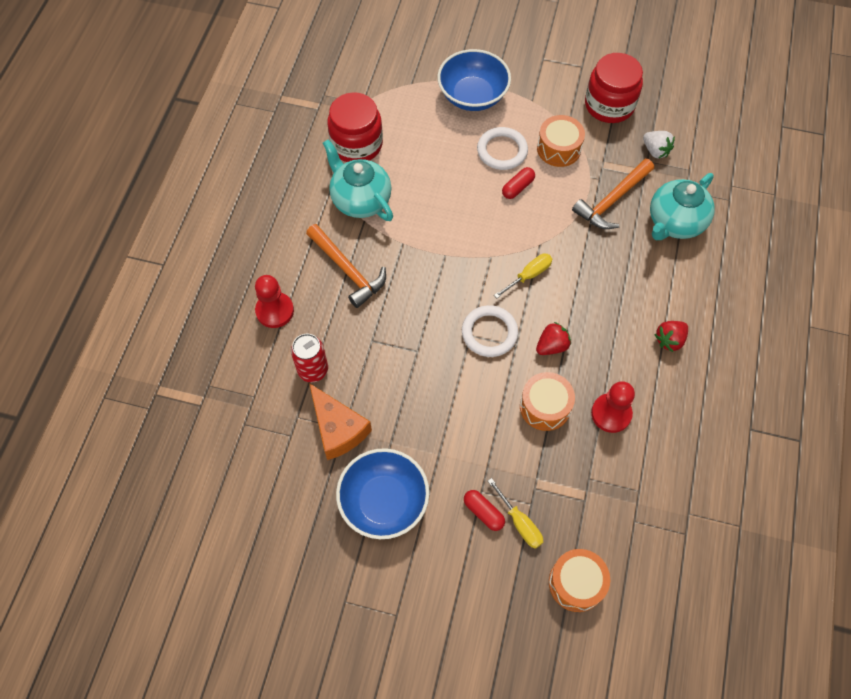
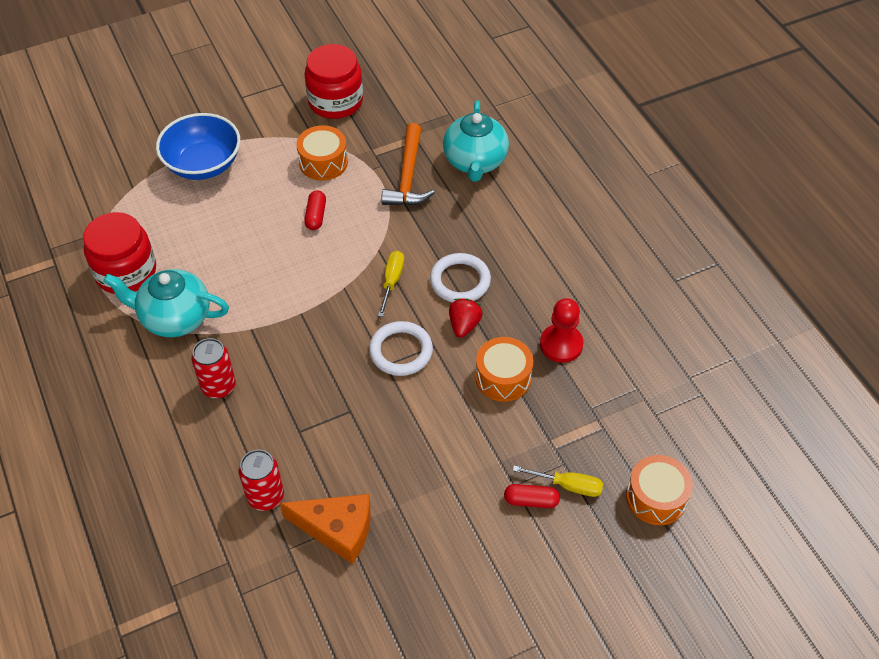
camera: 40 degrees left, 10 degrees down
red pawn [255,275,294,328] -> none
orange hammer [306,224,386,308] -> red can [191,338,236,399]
blue bowl [336,448,429,539] -> none
white ring [477,127,528,170] -> white ring moved to [430,253,491,302]
white strawberry [643,131,675,159] -> none
red strawberry [654,321,688,352] -> none

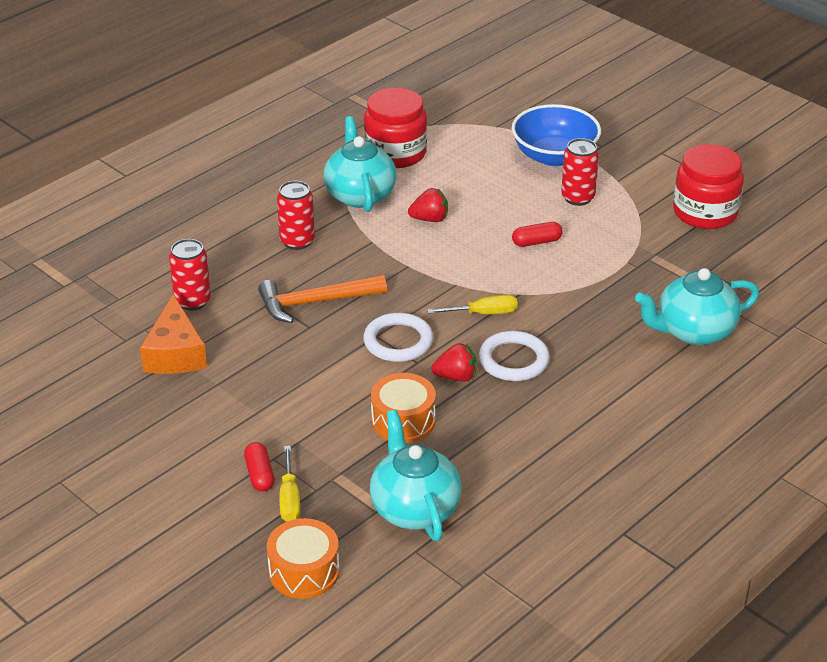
camera: 70 degrees right, 15 degrees down
orange drum [296,125,348,181] -> none
orange hammer [381,123,435,205] -> orange hammer moved to [258,275,387,323]
red pawn [540,298,584,363] -> none
none -> turquoise teapot [370,410,462,541]
none -> red strawberry [408,188,448,222]
none -> red can [561,138,599,206]

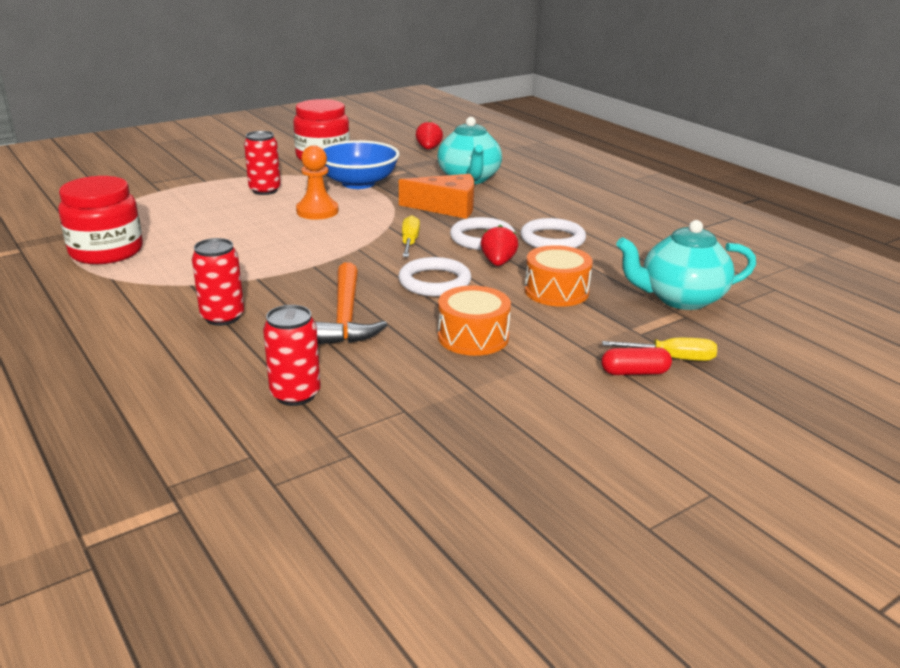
camera: 80 degrees left, 10 degrees down
orange cheese [140,294,207,374] -> orange cheese moved to [399,174,474,219]
orange drum [267,518,340,599] -> orange drum moved to [438,286,511,356]
turquoise teapot [323,116,397,212] -> none
red strawberry [408,188,448,222] -> red strawberry moved to [416,120,443,150]
blue bowl [512,104,601,166] -> blue bowl moved to [321,140,400,189]
red capsule [512,222,563,247] -> orange pawn [296,145,339,220]
none -> white ring [521,218,586,248]

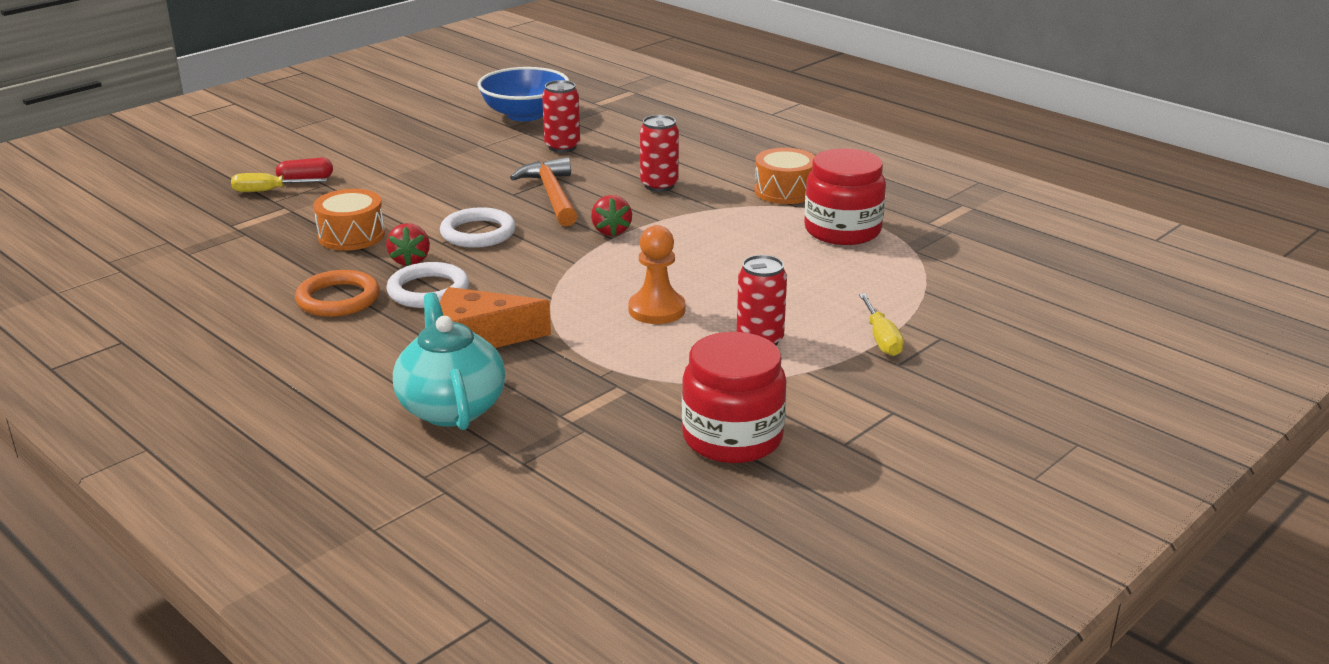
camera: 170 degrees right, 0 degrees up
blue bowl [321,140,400,189] -> blue bowl moved to [477,67,569,121]
yellow screwdriver [402,215,420,257] -> yellow screwdriver moved to [859,294,904,356]
red strawberry [416,120,443,150] -> red strawberry moved to [591,195,632,236]
orange drum [438,286,511,356] -> orange drum moved to [754,148,815,204]
white ring [521,218,586,248] -> orange ring [295,270,380,317]
turquoise teapot [616,220,756,310] -> none

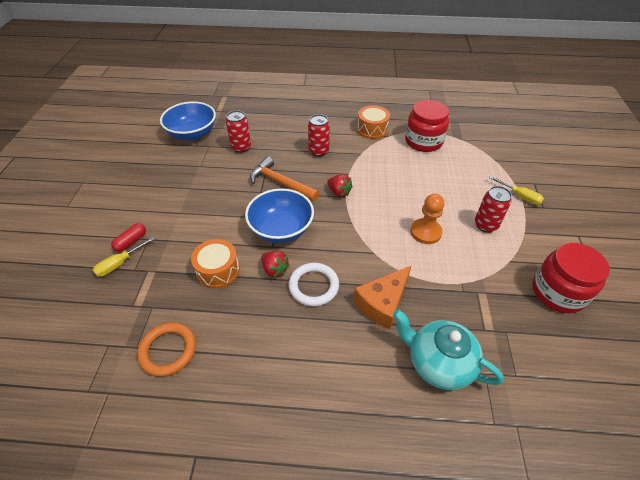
camera: 40 degrees left, 20 degrees up
orange ring [295,270,380,317] -> orange ring moved to [137,322,196,376]
white ring [440,207,516,248] -> blue bowl [245,188,314,243]

